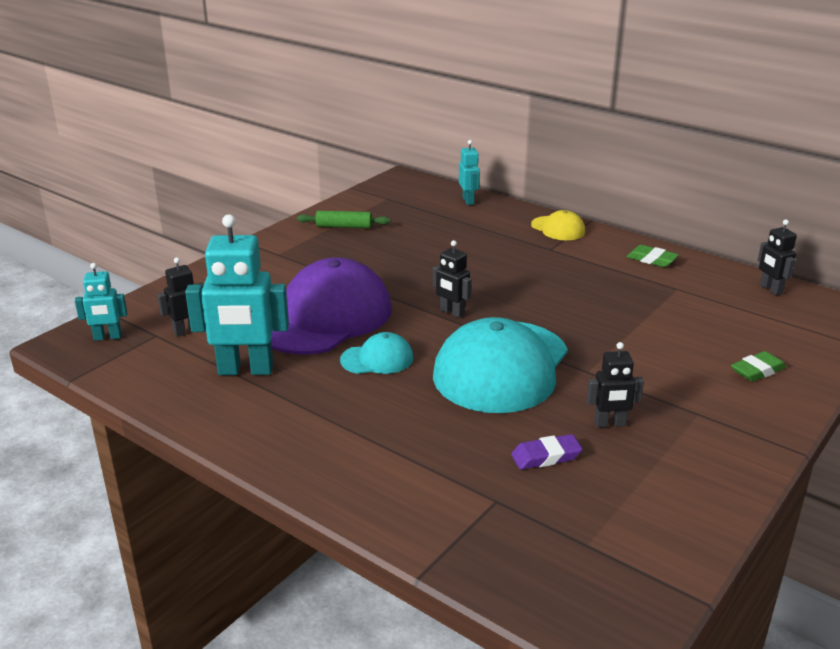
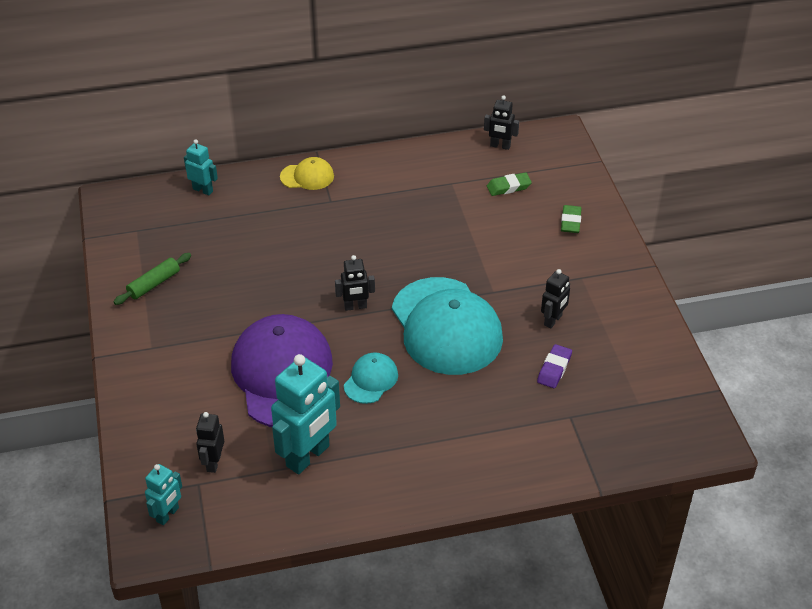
camera: 50 degrees left, 15 degrees up
green eraser [627,245,679,267] -> green eraser moved to [487,172,532,196]

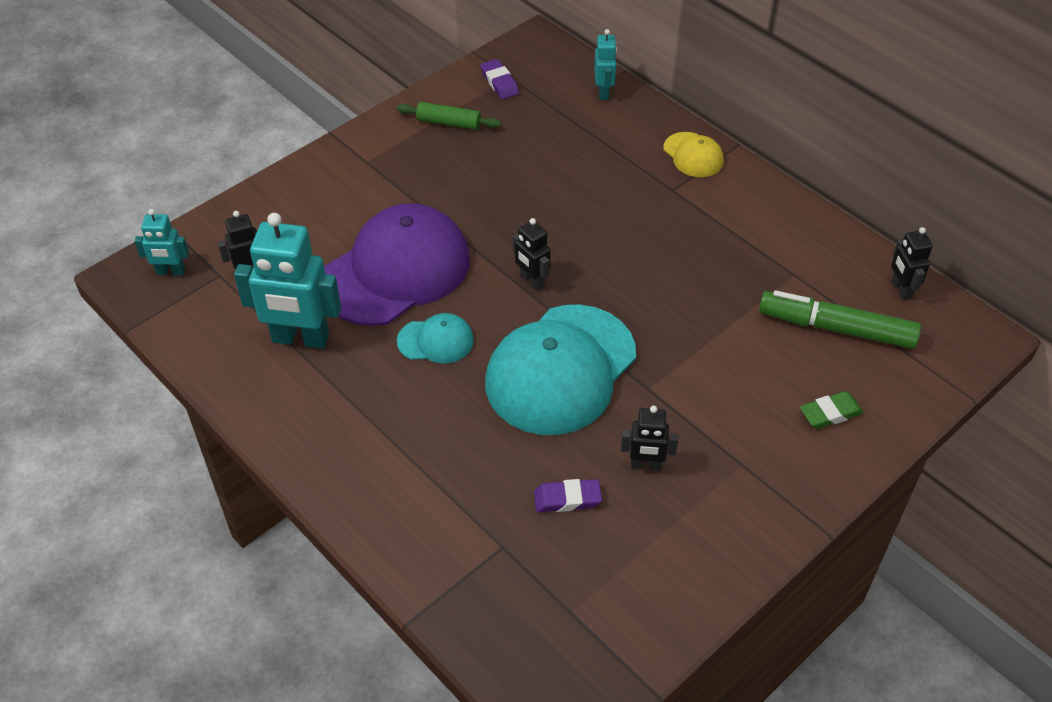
camera: 60 degrees right, 5 degrees up
green eraser [487,172,532,196] -> green marker [759,290,921,349]
none -> purple eraser [480,59,519,99]

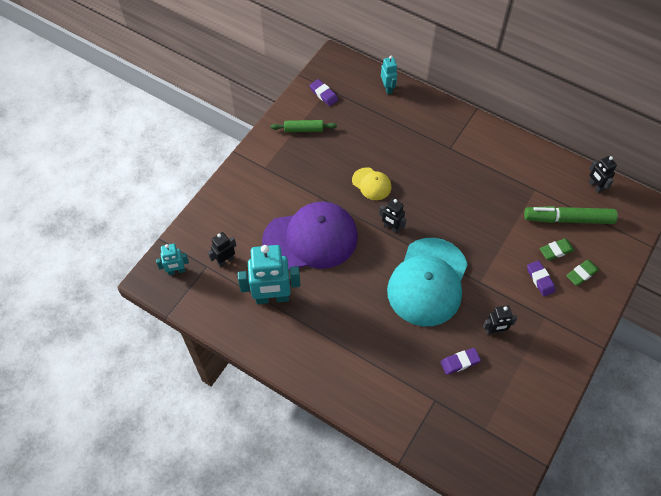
camera: 15 degrees left, 10 degrees up
purple cap [324,203,470,326] -> purple cap turned 45 degrees clockwise [262,201,358,270]
turquoise cap [397,313,474,364] -> none
yellow cap [663,132,724,177] -> yellow cap moved to [352,167,391,200]
none -> purple eraser [527,260,555,296]
none -> green eraser [540,238,574,260]

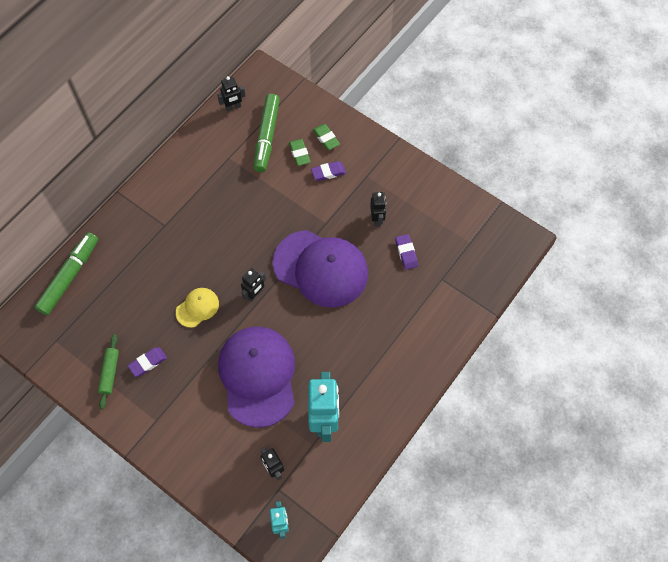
camera: 85 degrees left, 5 degrees up
purple eraser [310,79,338,106] -> purple eraser moved to [128,347,167,377]
turquoise robot [381,56,397,94] -> green marker [35,232,98,315]
turquoise cap [387,238,468,326] -> purple cap [273,230,368,308]

